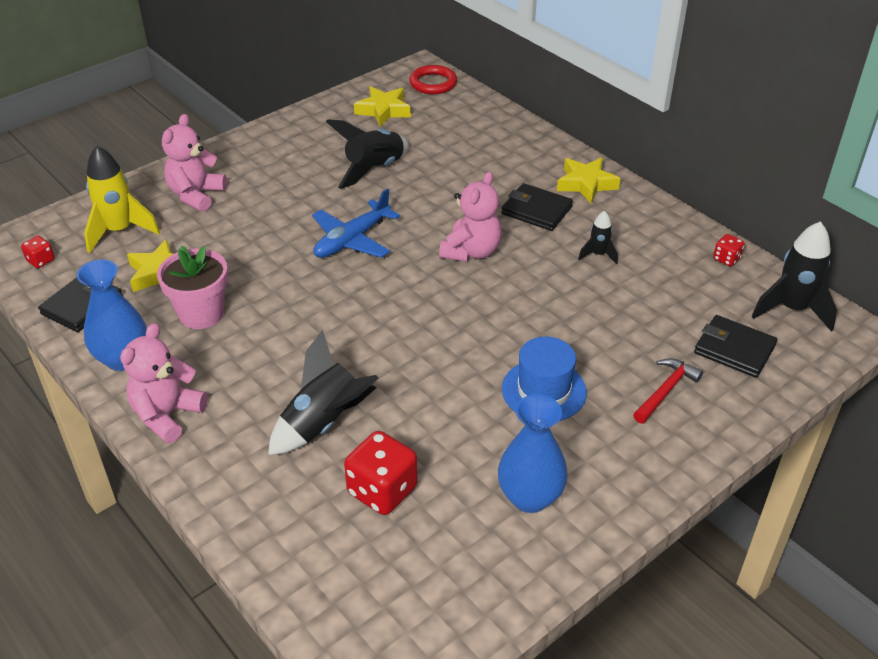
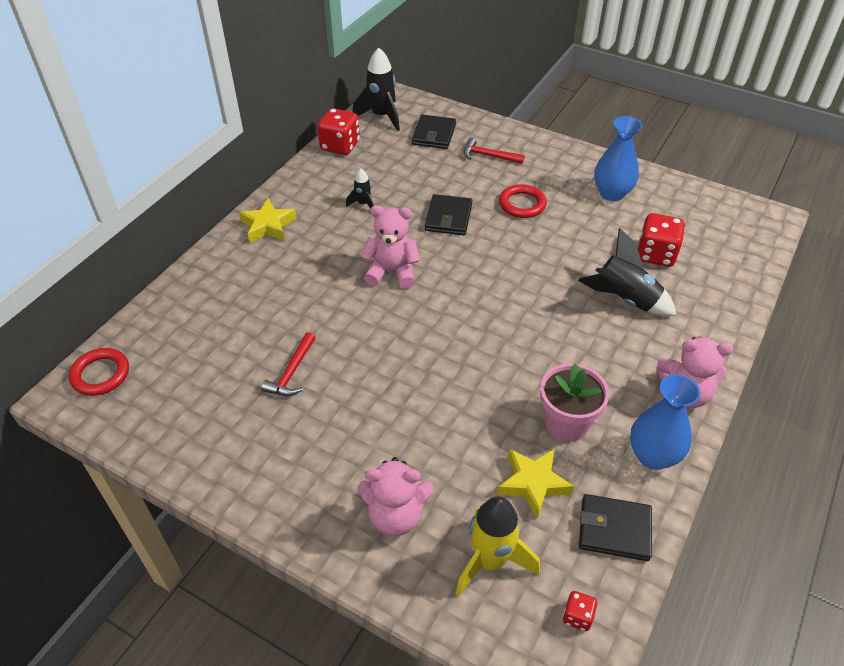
camera: 110 degrees left, 5 degrees up
blue plane [312,189,400,258] -> none
black rocket [326,119,409,189] -> red hammer [261,332,316,396]
yellow star [354,86,411,127] -> none
black wallet [501,183,573,231] -> black wallet moved to [425,194,472,235]
blue hat [502,337,587,421] -> red ring [499,184,547,218]
red dice [713,234,745,266] -> red dice [317,108,360,155], size x1.98

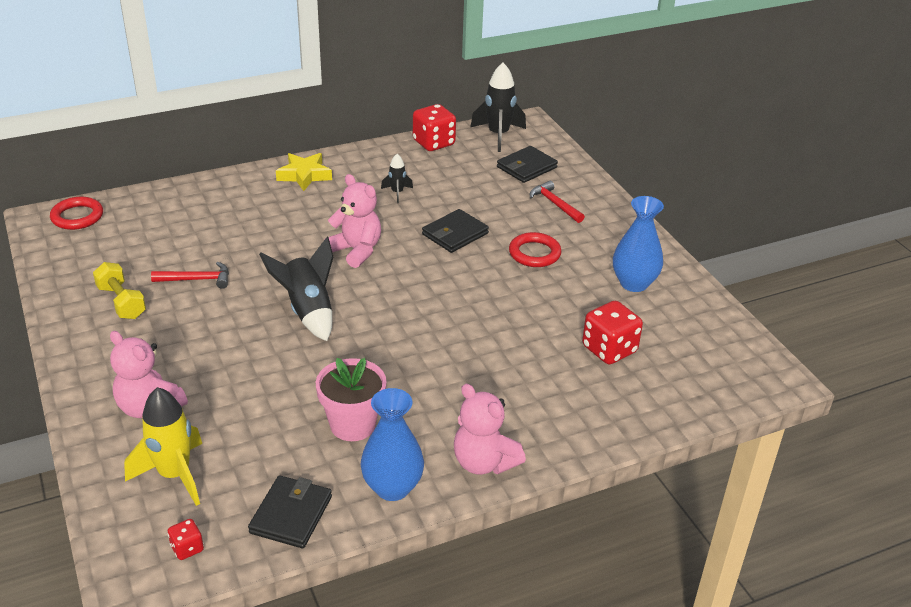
camera: 35 degrees right, 10 degrees down
red hammer [261,332,316,396] -> red hammer turned 150 degrees counterclockwise [151,262,229,289]
yellow star [497,449,574,519] -> none
black rocket [578,228,676,316] -> black rocket moved to [259,237,333,341]
black wallet [579,494,652,561] -> black wallet turned 60 degrees clockwise [248,475,332,548]
none -> yellow dumbbell [93,262,146,319]

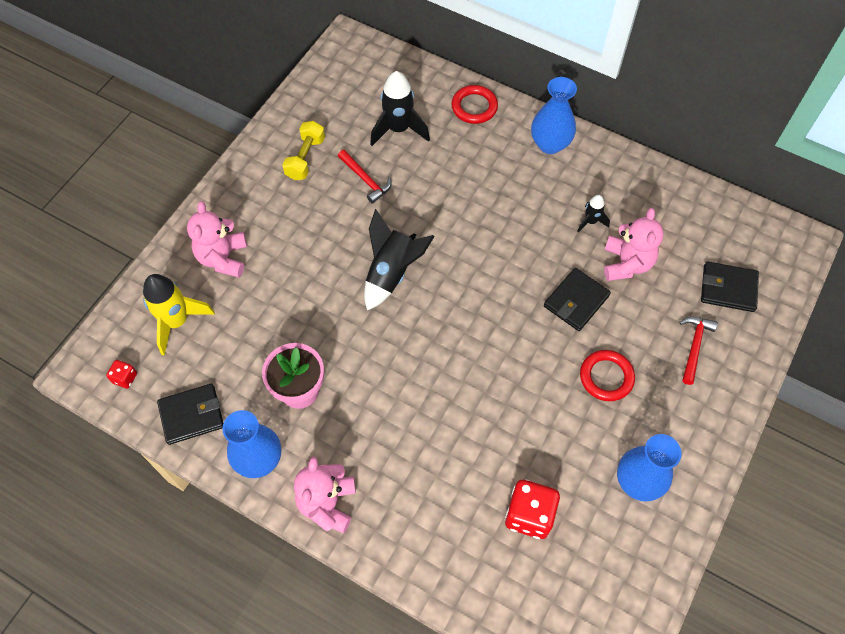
camera: 55 degrees right, 25 degrees up
red ring [50,197,103,230] -> red ring moved to [451,85,498,124]
yellow star [276,153,332,191] -> blue vase [531,77,577,154]
pink teddy bear [324,174,381,268] -> pink teddy bear moved to [604,208,664,281]
red dice [413,104,456,151] -> none
black wallet [422,209,489,253] -> black wallet turned 60 degrees counterclockwise [544,268,611,331]
black rocket [470,63,526,152] -> black rocket moved to [370,71,430,146]

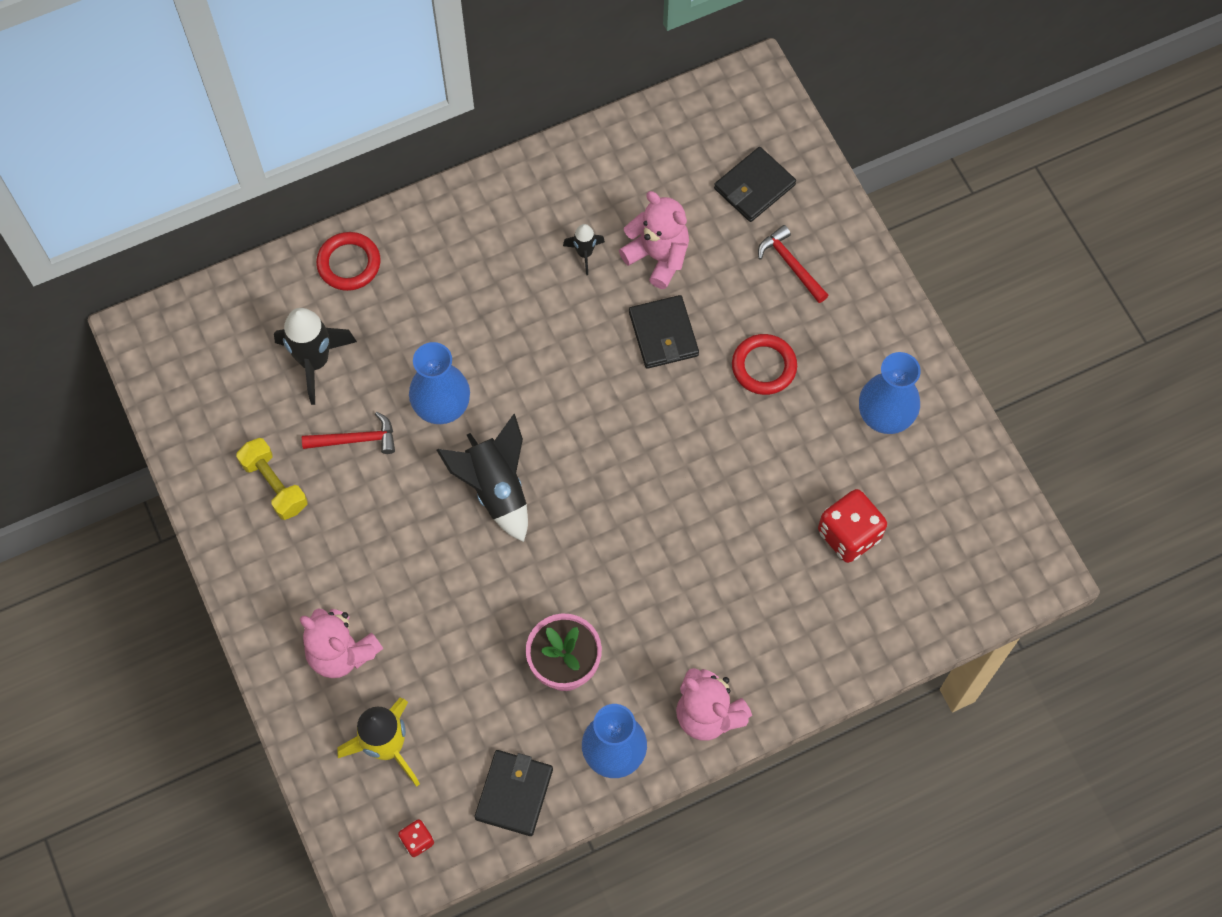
camera: 55 degrees left, 5 degrees up
blue vase [531,77,577,154] -> blue vase moved to [409,342,470,424]

